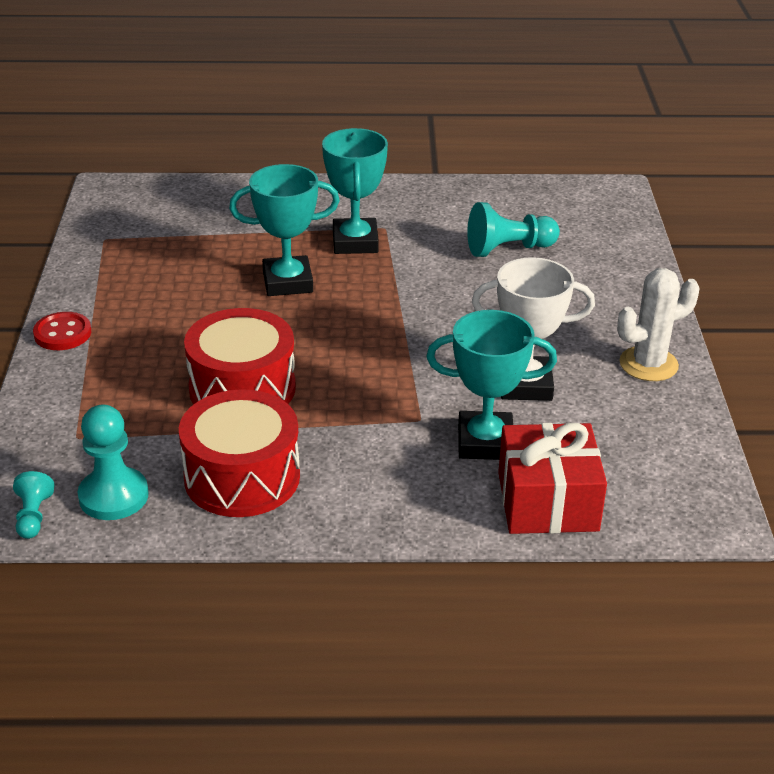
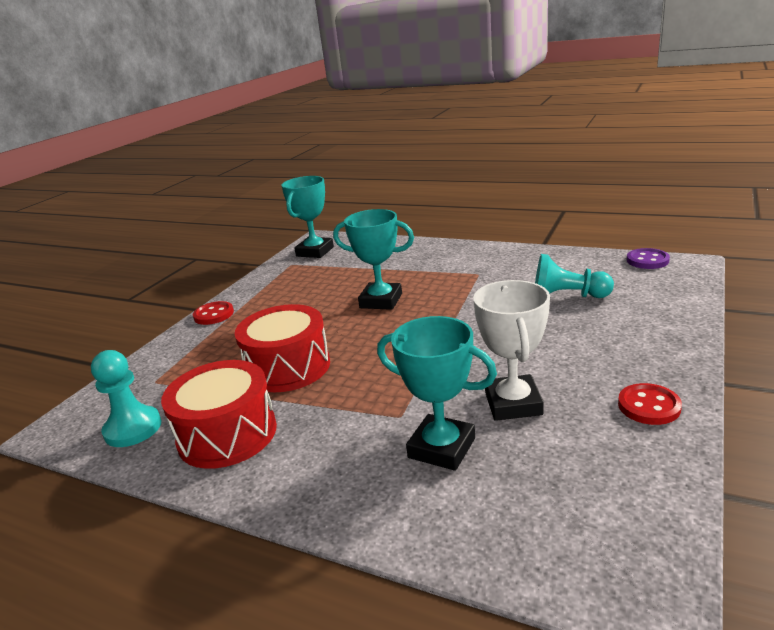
camera: 30 degrees right, 10 degrees down
turquoise pawn [13,471,55,539] -> none
turquoise trophy [322,128,388,254] -> turquoise trophy moved to [281,176,334,258]
white trophy [472,257,595,401] -> white trophy turned 60 degrees clockwise [473,280,550,421]
red gift [498,423,607,534] -> none
white cactus [617,268,700,381] -> red button [618,383,682,425]
none -> purple button [627,248,670,269]

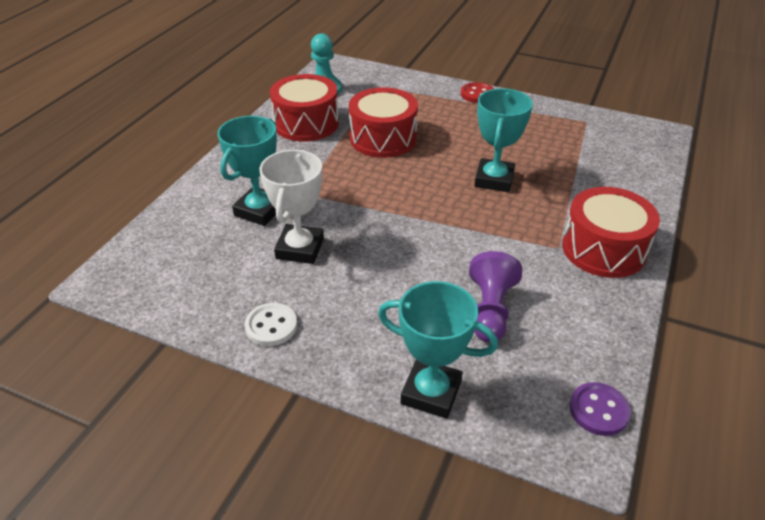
camera: 85 degrees right, 15 degrees up
turquoise trophy [281,176,334,258] -> turquoise trophy moved to [378,281,498,419]
white trophy [473,280,550,421] -> white trophy turned 75 degrees counterclockwise [260,150,324,264]
turquoise pawn [535,254,614,298] -> purple pawn [469,251,522,343]
red button [618,383,682,425] -> white button [245,303,297,346]
none -> red drum [562,187,660,278]

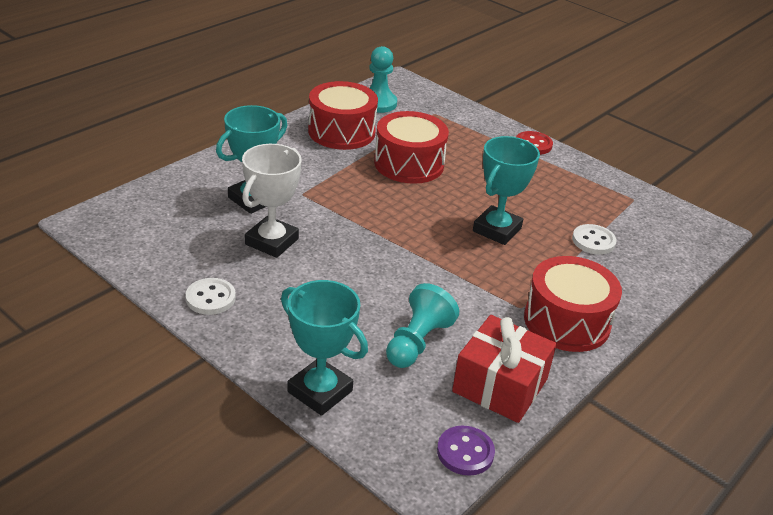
camera: 15 degrees right, 5 degrees down
purple pawn [469,251,522,343] -> turquoise pawn [386,283,459,368]
none -> red gift [452,315,557,423]
none -> white button [572,224,617,255]

